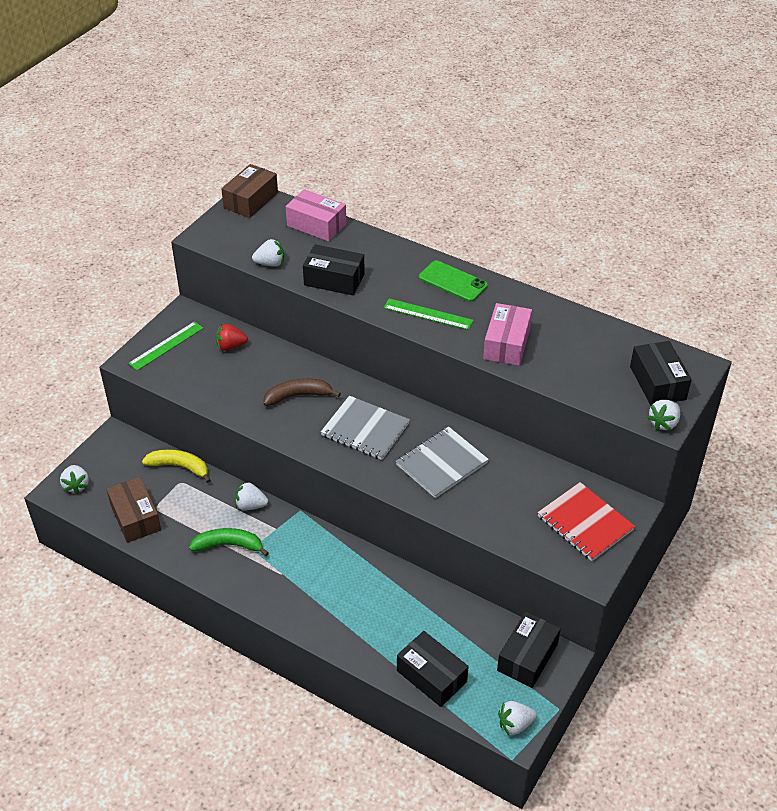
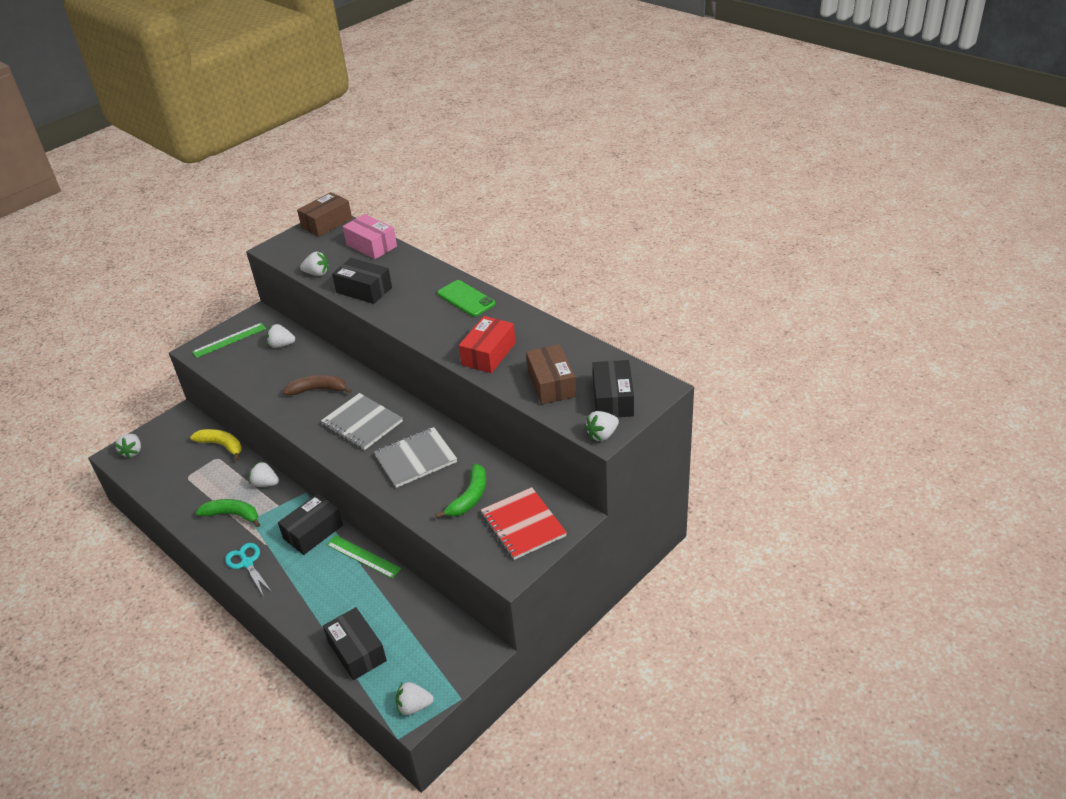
camera: 15 degrees right, 5 degrees down
brown box [106,477,161,543] -> brown box moved to [526,344,576,404]
red strawberry [216,324,248,351] -> white strawberry [267,324,295,348]
green ruler [384,298,474,330] -> green ruler moved to [326,535,402,579]
pink box [483,303,532,366] -> red box [459,316,516,373]
black box [497,612,561,688] -> black box moved to [278,494,343,555]
none -> turquoise scissors [225,543,272,597]
none -> green banana [435,464,486,518]

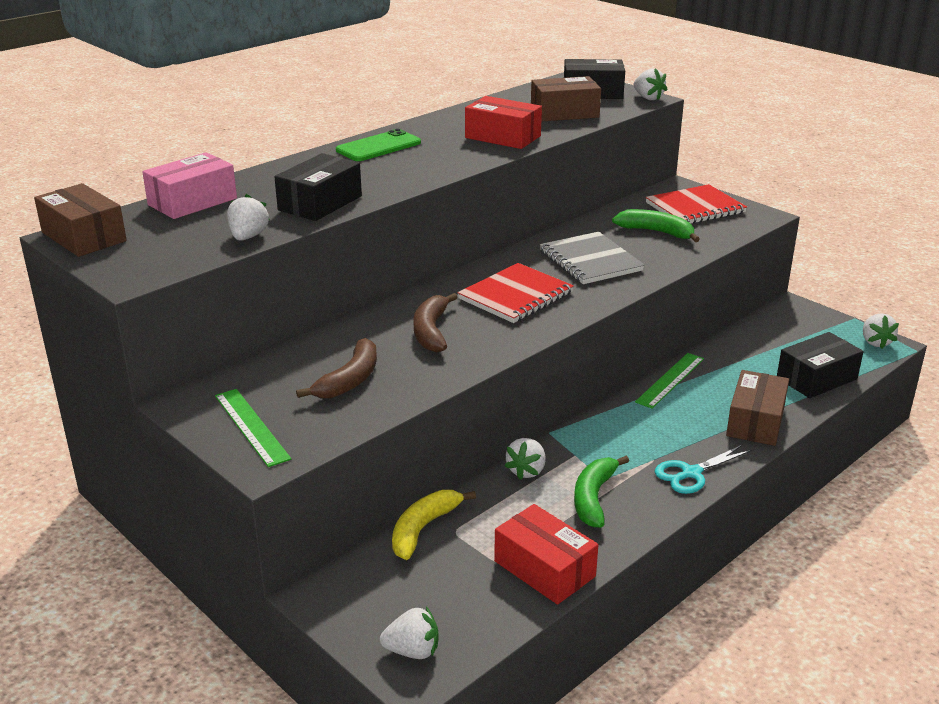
camera: 90 degrees left, 10 degrees down
white strawberry [267,324,295,348] -> none
black box [278,494,343,555] -> none
grey notebook [321,393,403,450] -> red notebook [458,263,574,323]
none -> brown banana [296,338,377,399]
none -> red box [494,504,598,605]
none -> brown box [726,370,789,446]

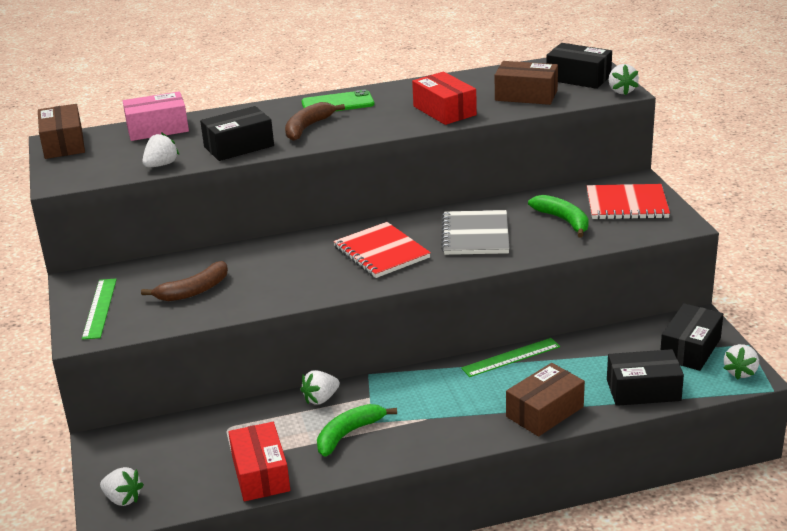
camera: 30 degrees right, 0 degrees up
yellow banana [392,490,476,560] -> none
brown banana [413,293,458,352] -> brown banana moved to [285,102,345,141]
red notebook [458,263,574,323] -> red notebook turned 75 degrees clockwise [333,222,431,278]
turquoise scissors [655,445,752,494] -> none
none -> black box [660,303,723,371]

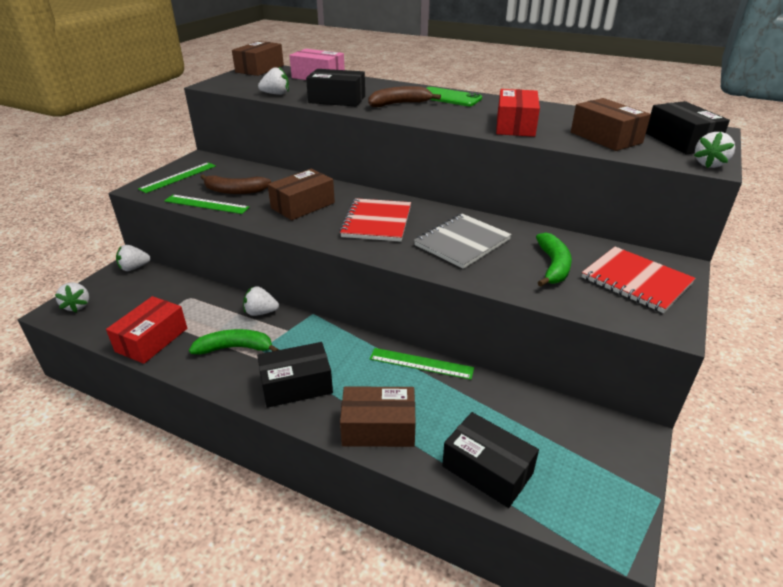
camera: 40 degrees right, 5 degrees up
black box [660,303,723,371] -> black box moved to [257,342,333,408]
white strawberry [724,344,759,380] -> white strawberry moved to [116,245,151,271]
none -> green ruler [164,195,250,214]
none -> brown box [268,169,335,220]

